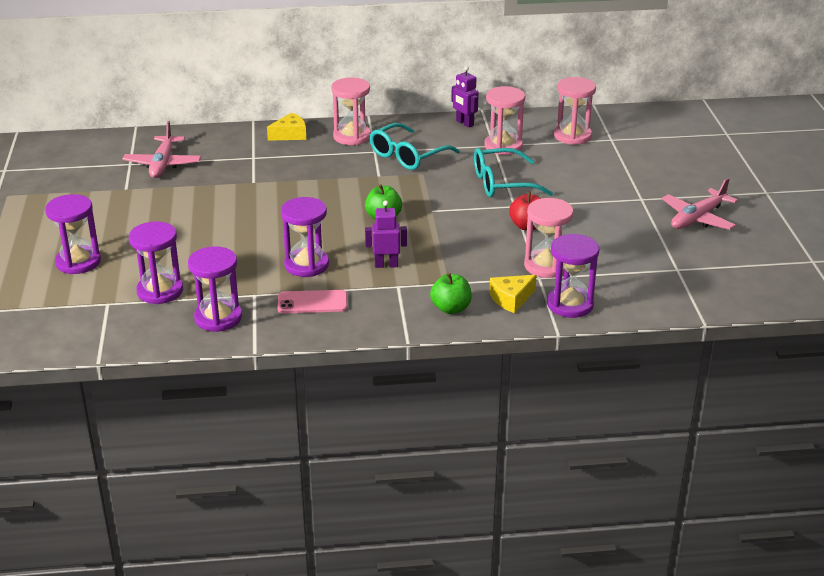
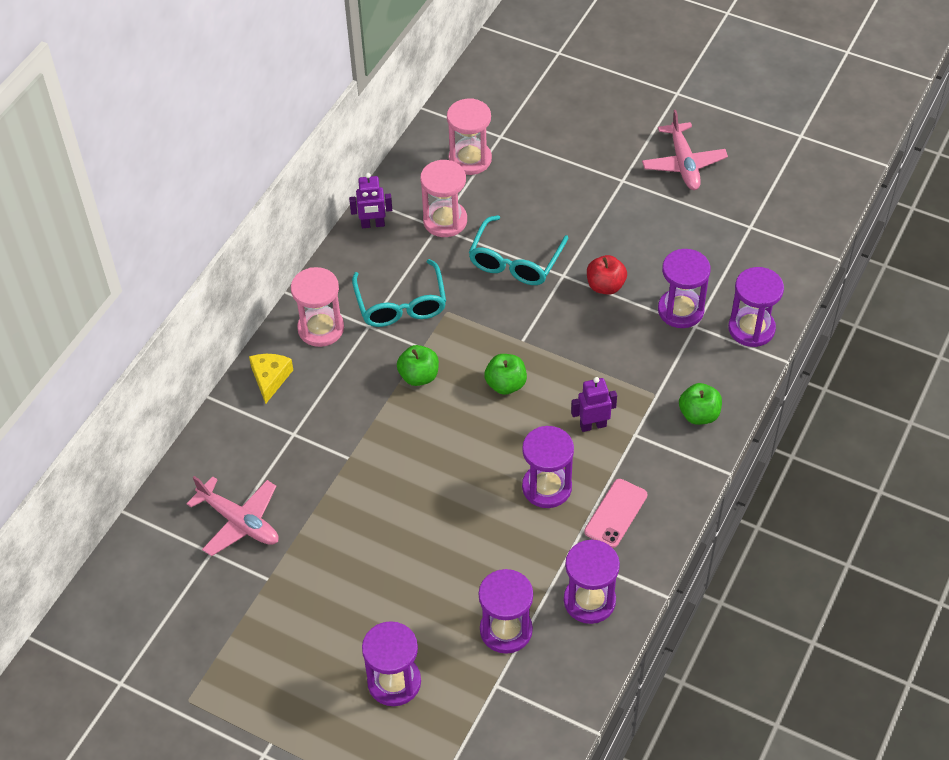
camera: 55 degrees left, 20 degrees up
purple robot [365,201,407,268] -> purple robot turned 45 degrees clockwise [571,377,617,432]
yellow cheese [490,275,537,313] -> none
pink hourglass [524,198,573,278] -> purple hourglass [658,249,710,328]
none -> green apple [397,345,439,386]

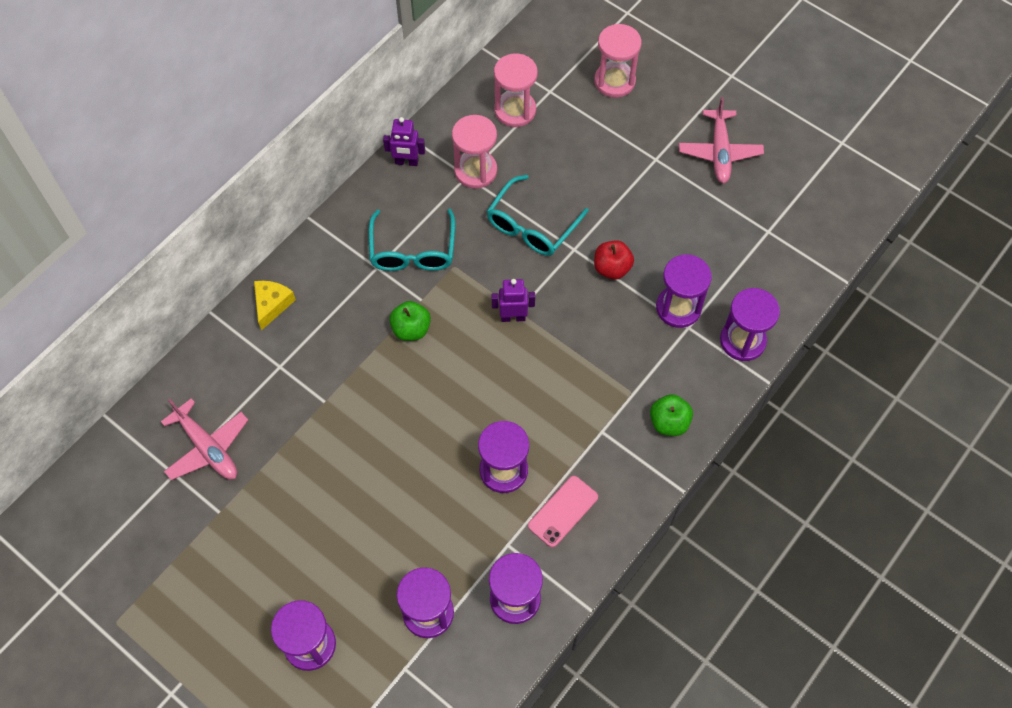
camera: 10 degrees right, 10 degrees up
pink hourglass [291,267,344,347] -> pink hourglass moved to [594,24,642,98]
green apple [484,354,527,395] -> none
purple robot [571,377,617,432] -> purple robot moved to [491,279,535,322]

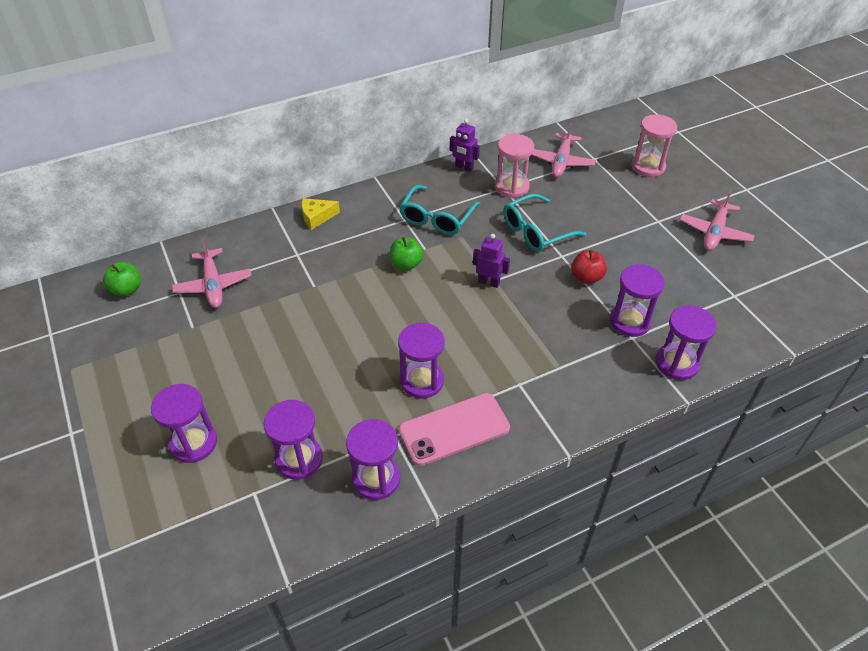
camera: 25 degrees right, 15 degrees down
yellow cheese [254,281,296,330] -> yellow cheese turned 150 degrees counterclockwise [302,198,340,230]
pink hourglass [494,54,538,127] -> pink plane [532,122,596,178]
pink phone [528,476,598,547] -> pink phone [399,393,510,466], size x1.53
green apple [650,394,693,436] -> green apple moved to [103,262,141,296]

